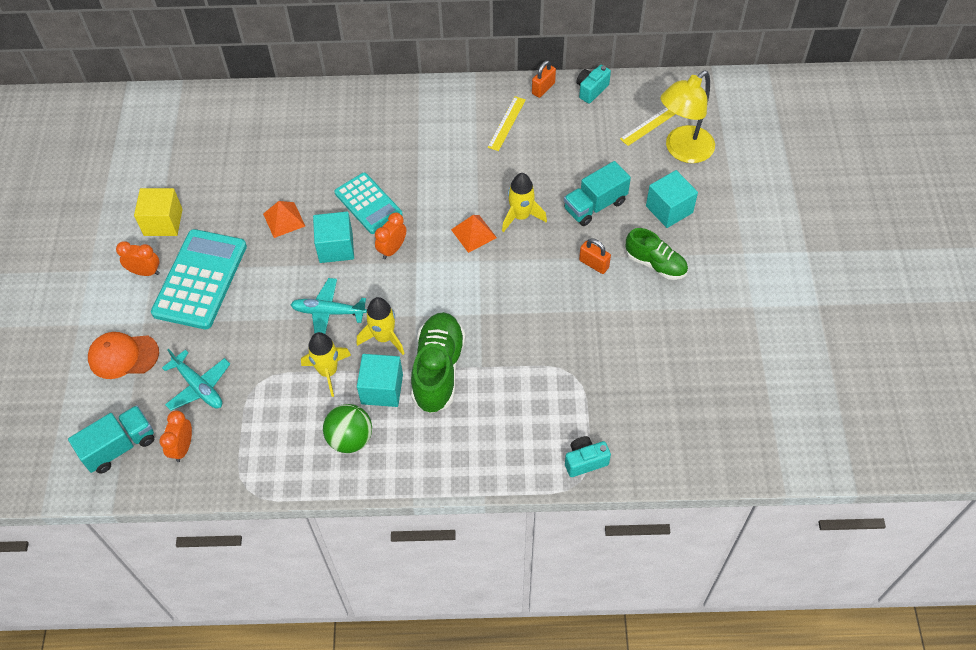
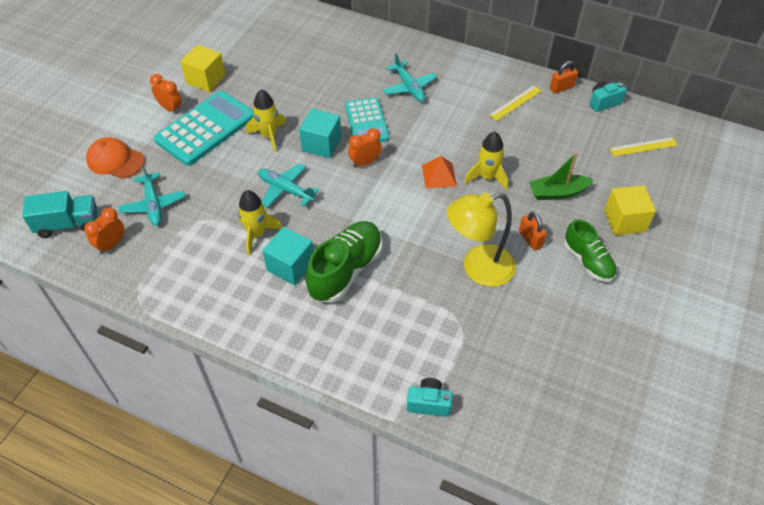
camera: 25 degrees right, 5 degrees down
orange pyramid [263,201,305,238] -> none
green ball [323,404,372,453] -> none
yellow rocket [357,297,405,355] -> yellow rocket moved to [246,89,286,152]
turquoise truck [564,161,631,226] -> green boat [529,153,594,200]
turquoise cube [646,170,698,228] -> yellow cube [604,185,656,235]
yellow lamp [661,71,715,163] -> yellow lamp moved to [447,192,516,287]
none -> turquoise plane [383,53,437,102]

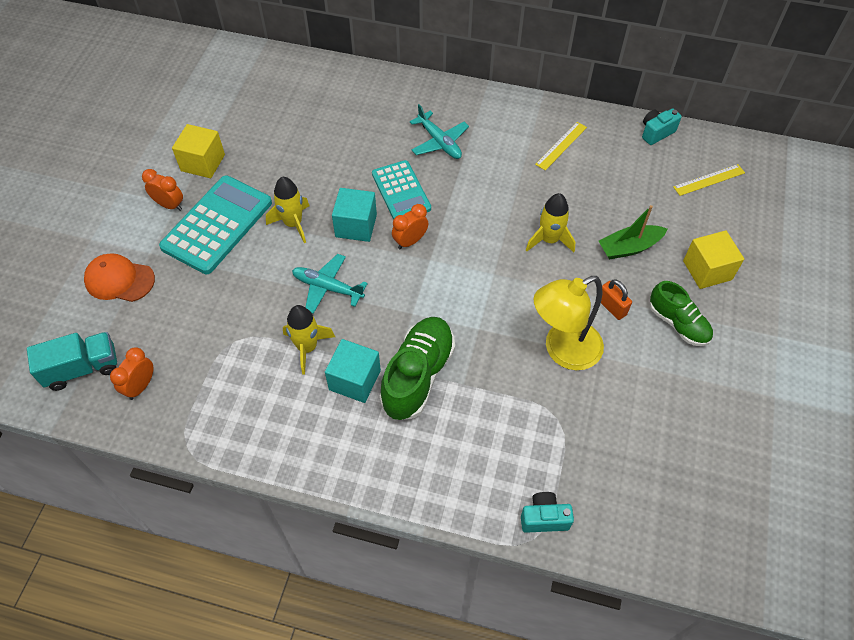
camera: 10 degrees left, 5 degrees up
turquoise plane [118,164,185,226] -> none
orange pyramid [422,156,457,189] -> none
orange padlock [550,61,578,93] -> none

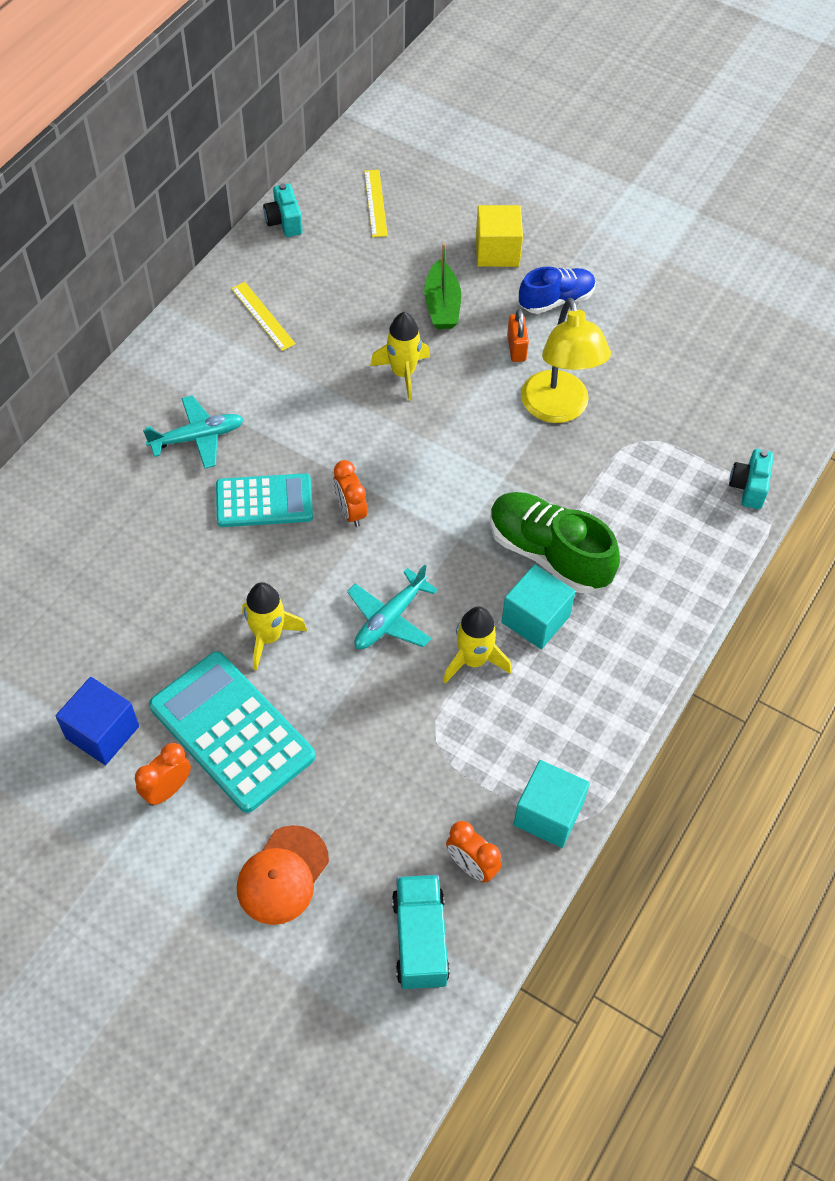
camera: 75 degrees left, 0 degrees up
yellow cube [172,124,225,178] -> blue cube [56,677,139,765]
turquoise cube [332,188,377,242] -> turquoise cube moved to [513,760,590,848]
orange padlock [601,280,632,320] -> orange padlock turned 75 degrees counterclockwise [507,309,529,362]
green shoe [650,281,713,346] -> blue shoe [519,267,596,314]

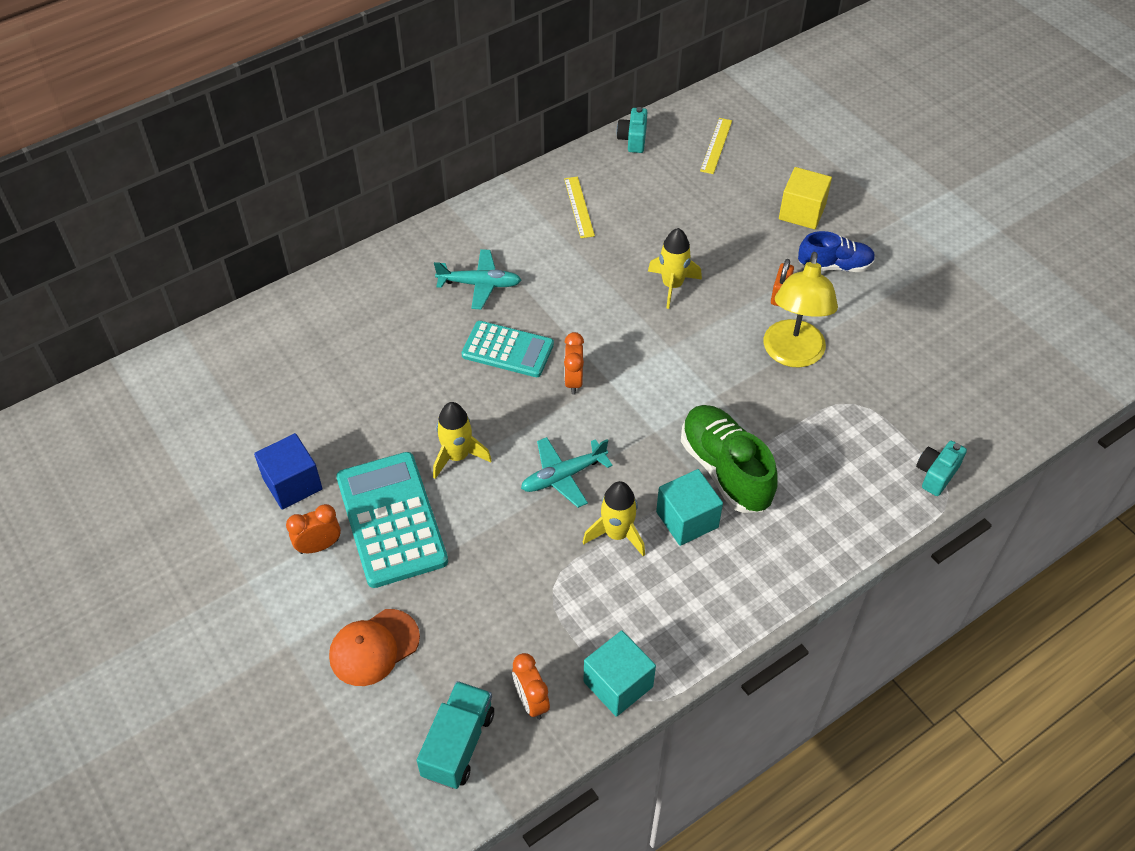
camera: 25 degrees right, 5 degrees down
green boat [424,243,461,329] -> none

